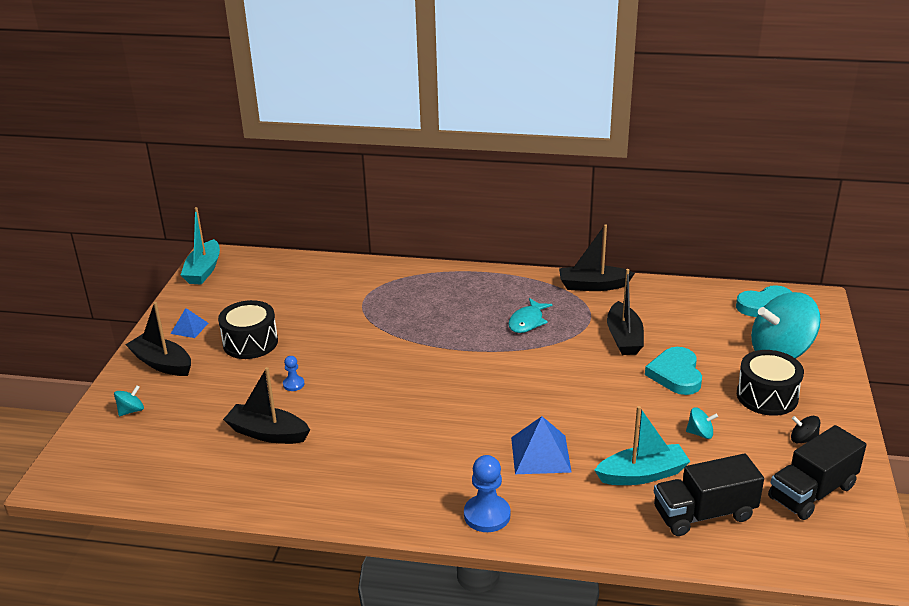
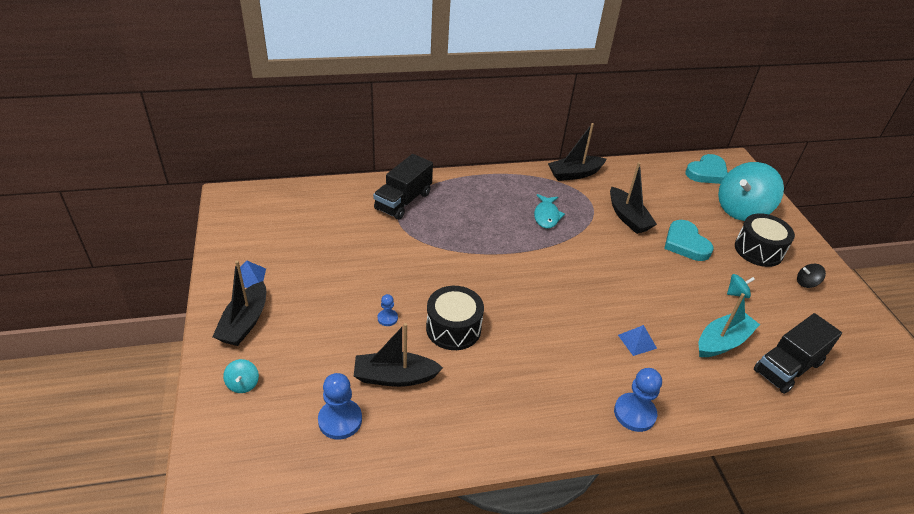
camera: 25 degrees left, 10 degrees up
turquoise spinning top [114,385,144,416] -> turquoise spinning top turned 150 degrees clockwise [223,359,259,393]
black boat [125,302,191,376] -> black boat turned 90 degrees counterclockwise [212,261,266,346]
turquoise boat [181,207,220,285] -> none
black drum [218,300,278,359] -> black drum moved to [426,286,484,350]
blue pyramid [511,416,572,474] -> blue pyramid [618,325,657,356], size x0.59
black truck [768,425,866,520] -> black truck moved to [373,154,433,220]
none -> blue pawn [318,373,362,439]

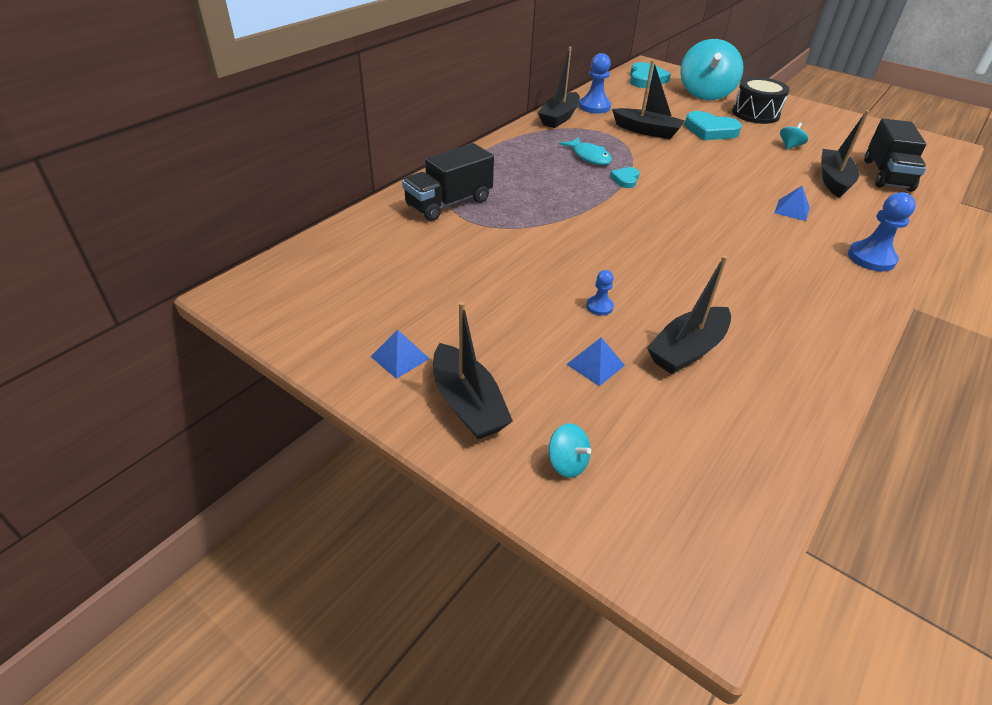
camera: 40 degrees left, 0 degrees up
blue pawn [318,373,362,439] -> blue pawn moved to [579,53,611,114]
black truck [373,154,433,220] -> black truck turned 60 degrees clockwise [402,143,494,221]
black drum [426,286,484,350] -> none
turquoise boat [698,293,760,357] -> black boat [821,110,869,198]
black spinning top [797,264,826,288] -> none
none -> blue pyramid [566,337,625,386]
none -> turquoise heart [610,167,640,188]

